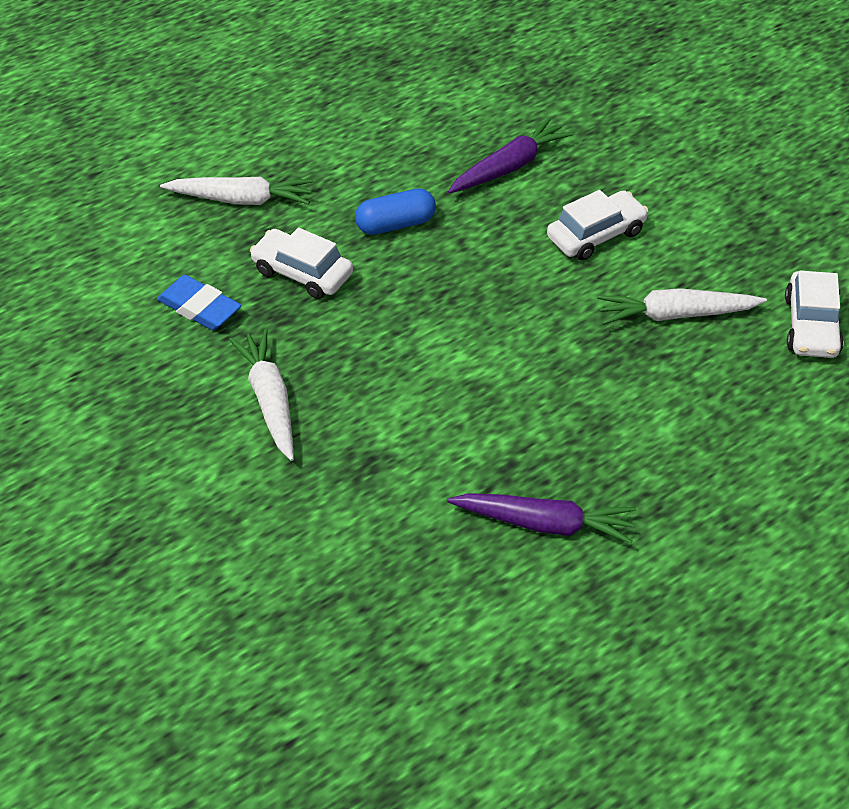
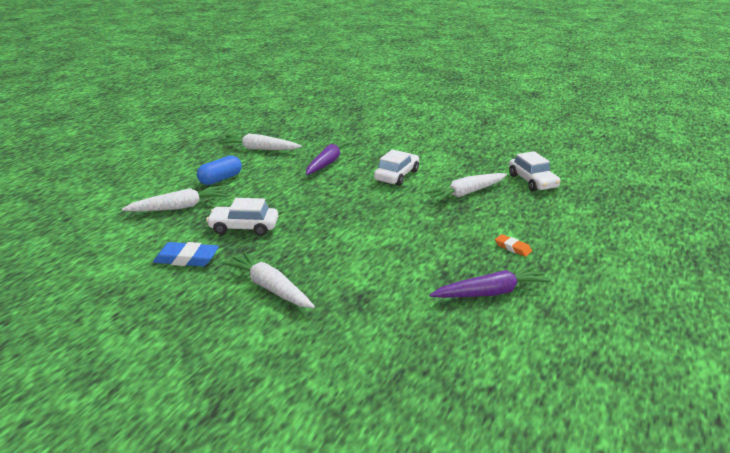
camera: 30 degrees left, 20 degrees down
blue capsule [355,188,436,235] -> blue capsule moved to [197,155,242,185]
none -> white carrot [218,134,302,150]
none -> orange eraser [495,234,532,257]

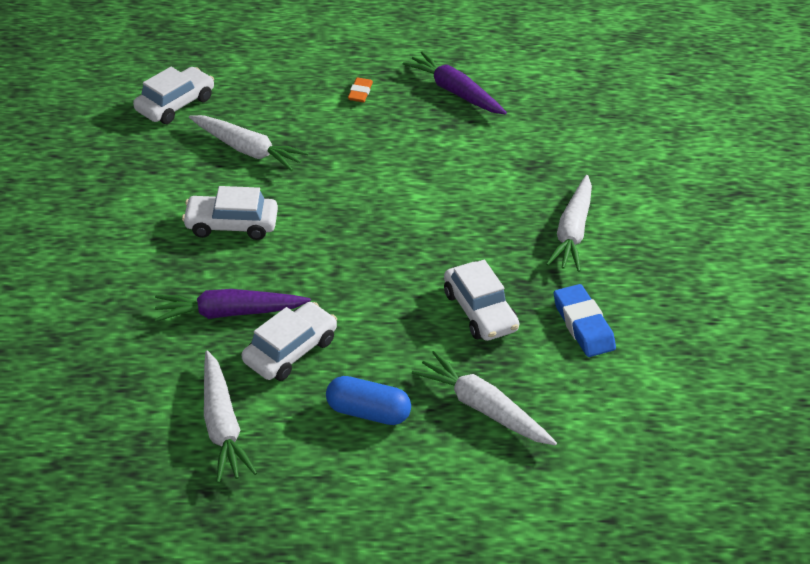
camera: 120 degrees left, 15 degrees up
none -> white car [242,302,337,381]

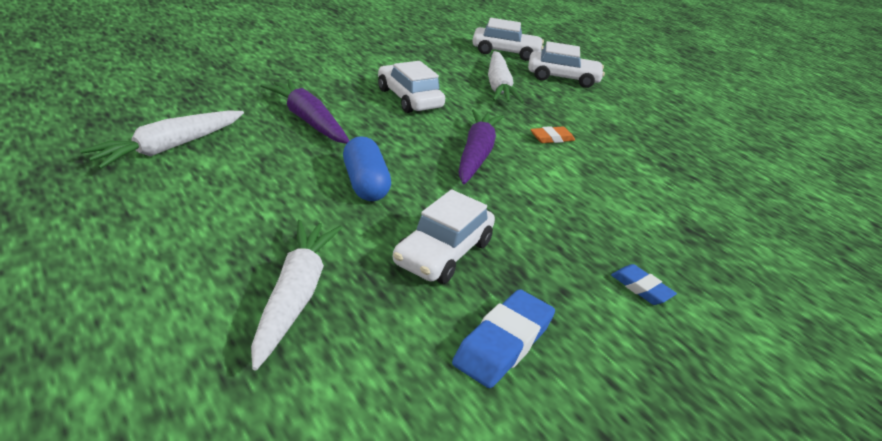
camera: 55 degrees right, 10 degrees down
white car [242,302,337,381] -> white car moved to [528,41,605,88]
blue capsule [326,376,411,425] -> blue capsule moved to [343,136,391,201]
orange eraser [348,77,373,102] -> orange eraser moved to [530,126,575,143]
purple carrot [403,52,507,115] -> purple carrot moved to [458,110,504,184]
white carrot [546,175,592,272] -> blue eraser [611,264,677,305]

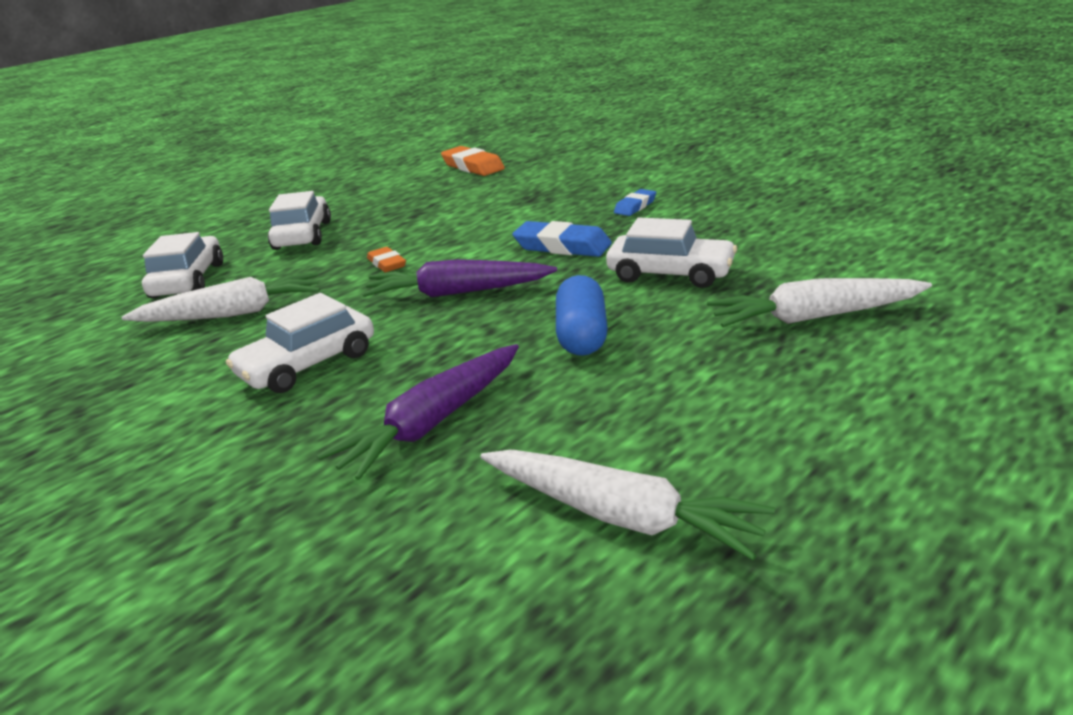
camera: 95 degrees left, 5 degrees down
blue capsule [343,136,391,201] -> blue capsule turned 60 degrees counterclockwise [556,275,608,356]
blue eraser [452,289,555,388] -> blue eraser moved to [512,221,612,257]
white car [472,18,544,61] -> white car moved to [268,191,331,250]
none -> orange eraser [441,146,505,176]

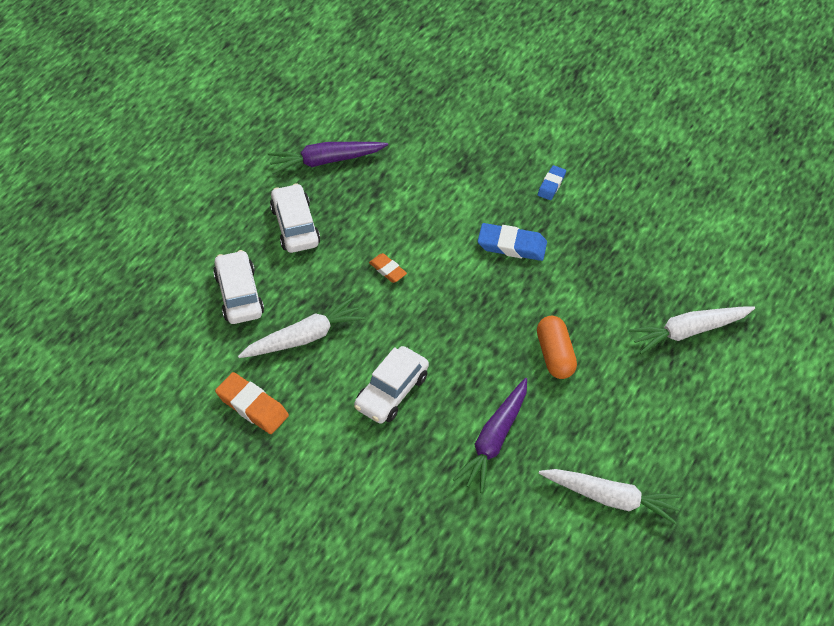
camera: 15 degrees left, 25 degrees up
purple carrot [362,259,557,297] -> purple carrot moved to [268,142,388,174]
orange eraser [441,146,505,176] -> orange eraser moved to [215,372,289,434]
blue capsule [556,275,608,356] -> orange capsule [537,316,577,379]
white car [606,218,737,288] -> none

